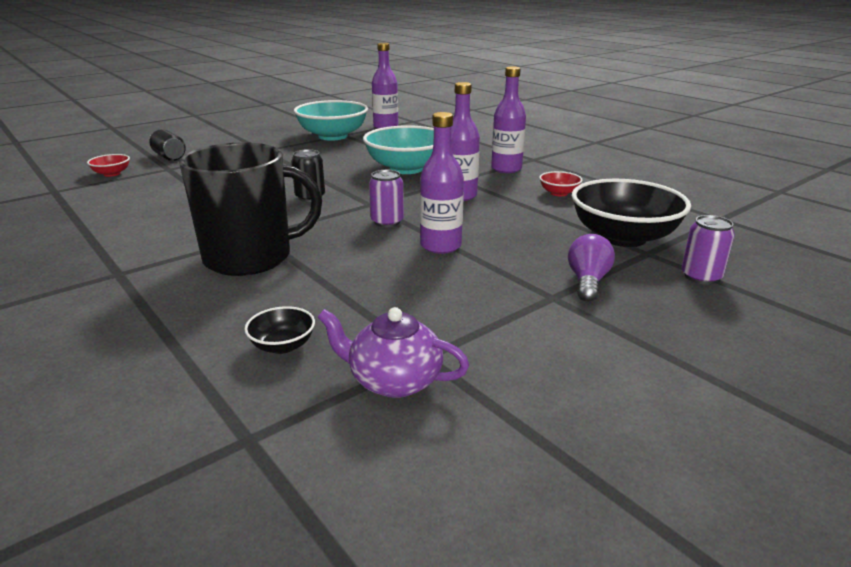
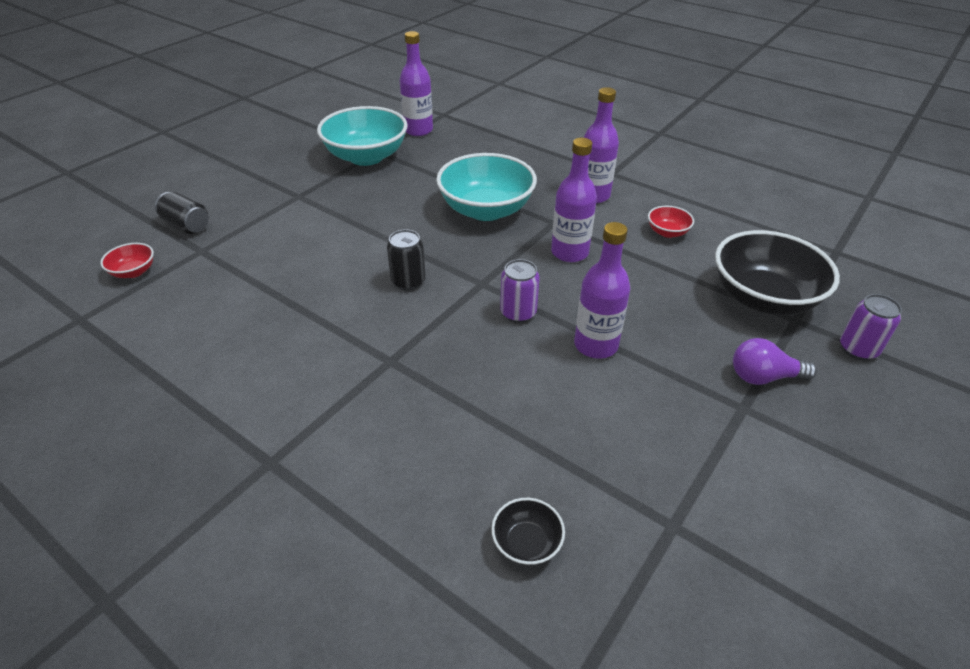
camera: 15 degrees left, 15 degrees up
black mug [179,142,322,276] -> none
purple teapot [318,307,469,398] -> none
purple light bulb [568,234,615,302] -> purple light bulb turned 90 degrees counterclockwise [733,338,817,385]

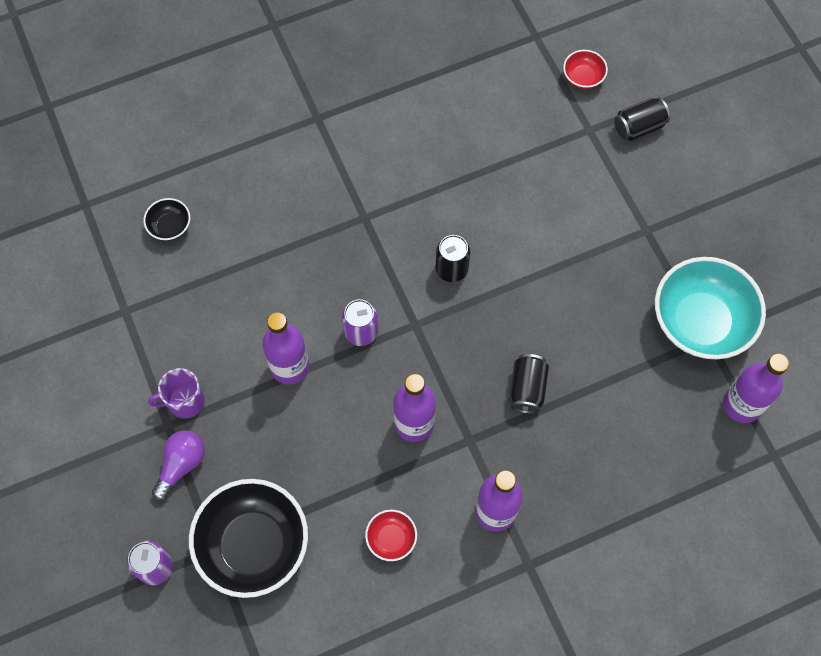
camera: 120 degrees right, 25 degrees up
turquoise bowl [436,153,537,221] -> black can [509,354,549,414]
none -> purple mug [148,368,205,419]

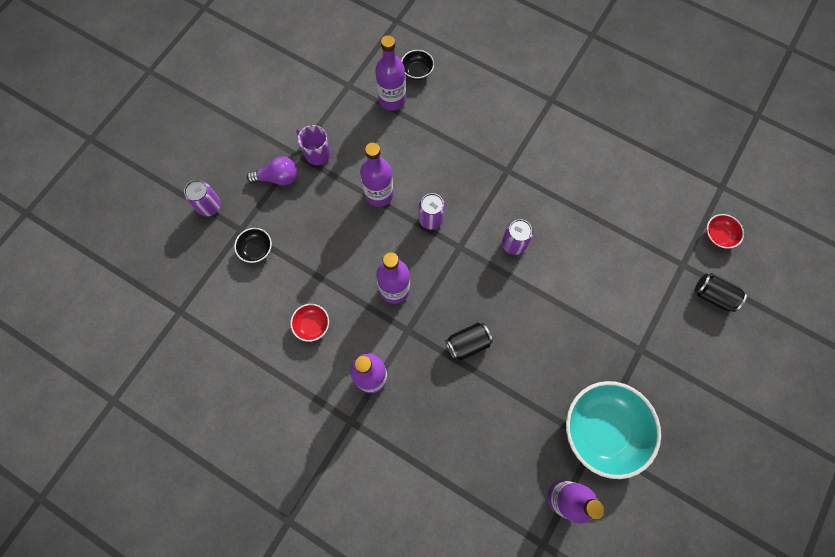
camera: 55 degrees right, 5 degrees up
black bowl [189,479,308,598] -> black bowl [234,228,272,263], size x0.45
black can [435,235,470,282] -> purple can [502,219,533,255]
none -> purple bottle [375,35,406,111]

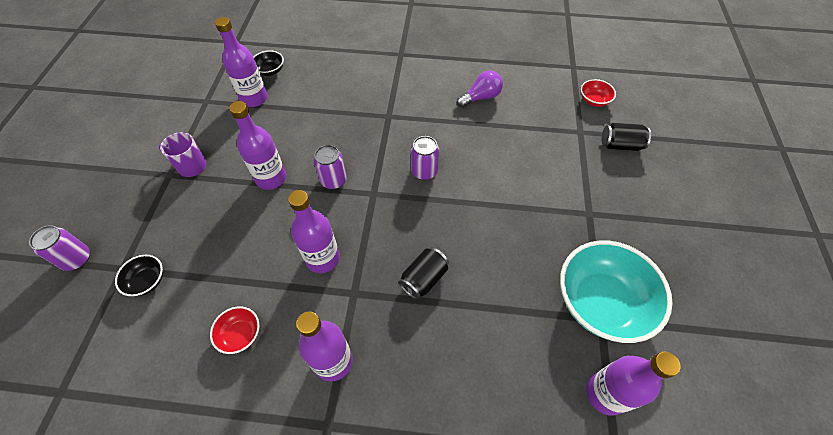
camera: 25 degrees left, 15 degrees down
purple light bulb [247,156,297,185] -> purple light bulb moved to [457,70,503,108]

